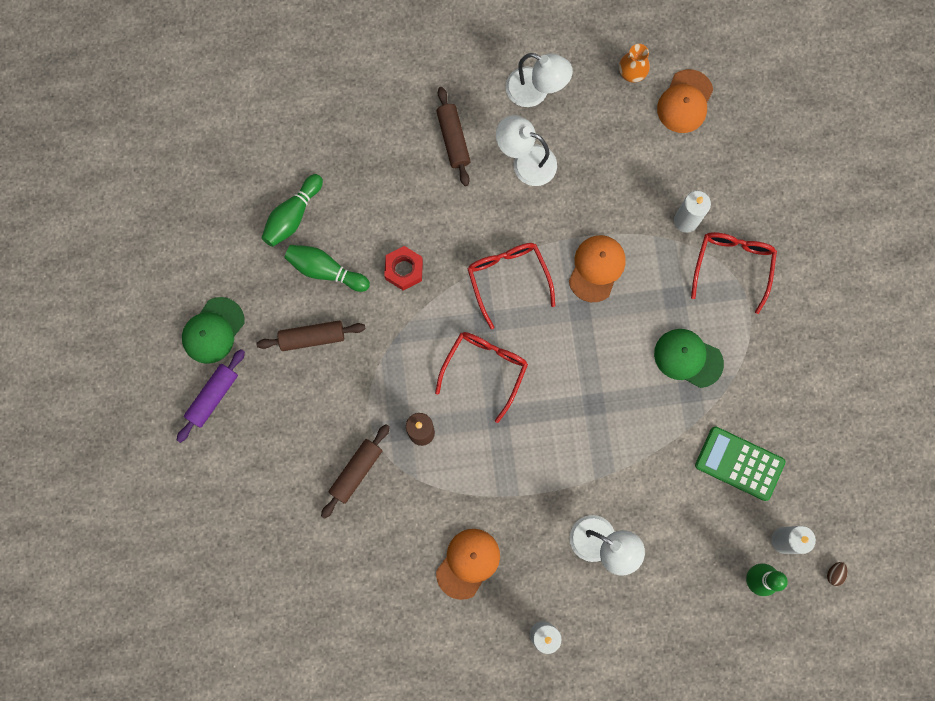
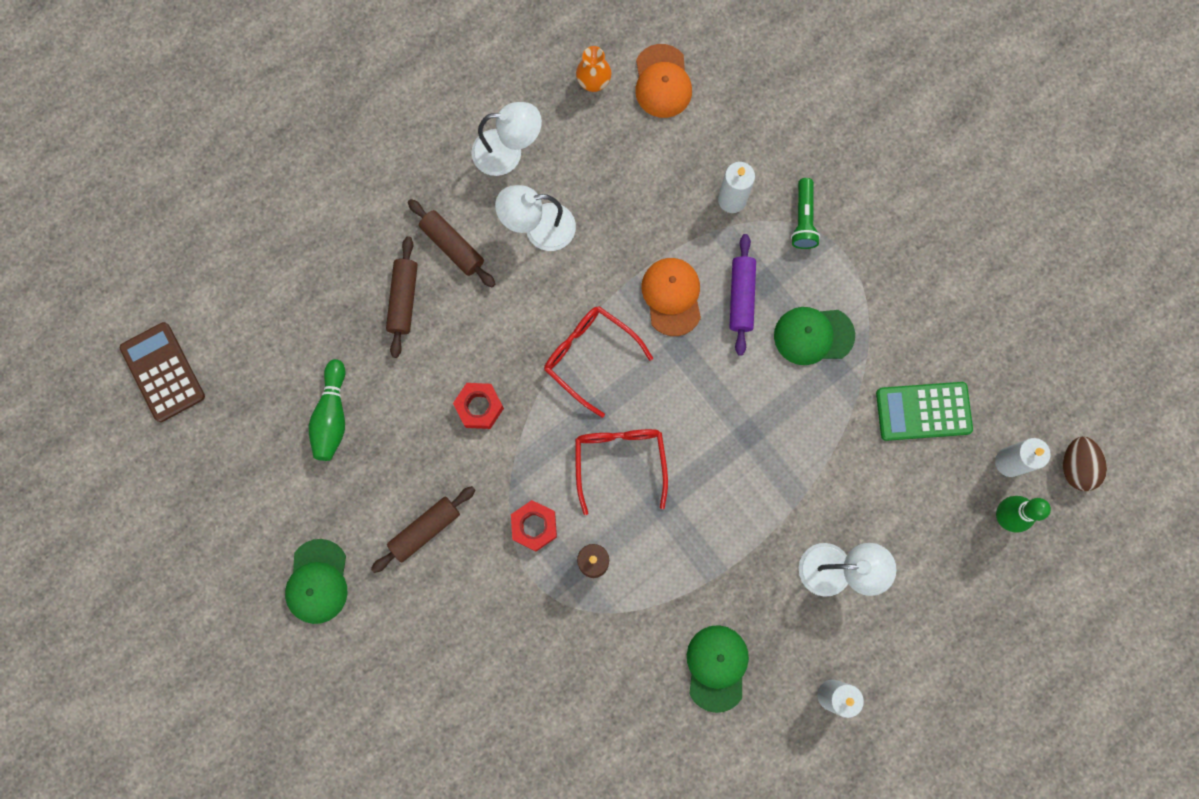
camera: 30 degrees left, 0 degrees up
purple rolling pin [177,349,245,443] -> purple rolling pin moved to [730,234,756,356]
green bowling pin [284,245,370,292] -> none
brown rolling pin [321,424,390,519] -> brown rolling pin moved to [386,236,418,358]
orange cap [436,529,500,600] -> green cap [687,625,749,713]
red glasses [691,232,777,314] -> green flashlight [791,178,820,249]
brown egg [827,562,848,586] -> brown egg [1063,436,1107,491], size x1.93
none -> brown calculator [120,322,205,422]
none -> red nut [511,500,557,551]

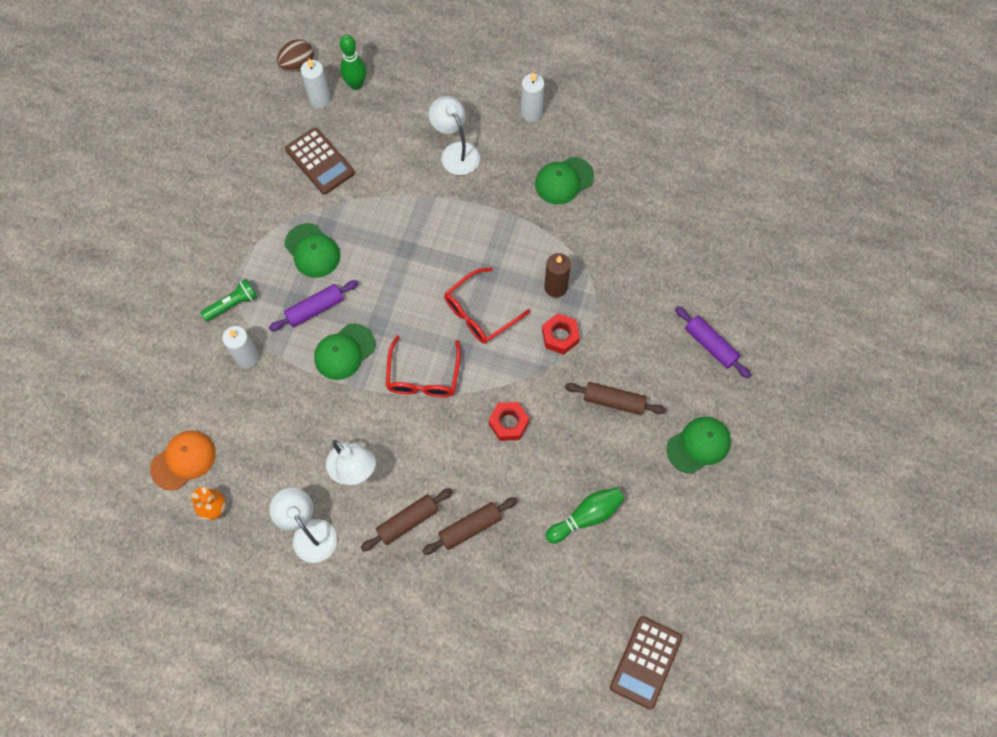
camera: 125 degrees left, 10 degrees down
brown rolling pin [408,199,495,287] -> brown rolling pin turned 45 degrees clockwise [361,488,453,551]
orange cap [642,258,701,336] -> green cap [314,323,375,380]
green calculator [876,382,973,441] -> brown calculator [285,127,355,195]
none -> purple rolling pin [675,306,751,378]

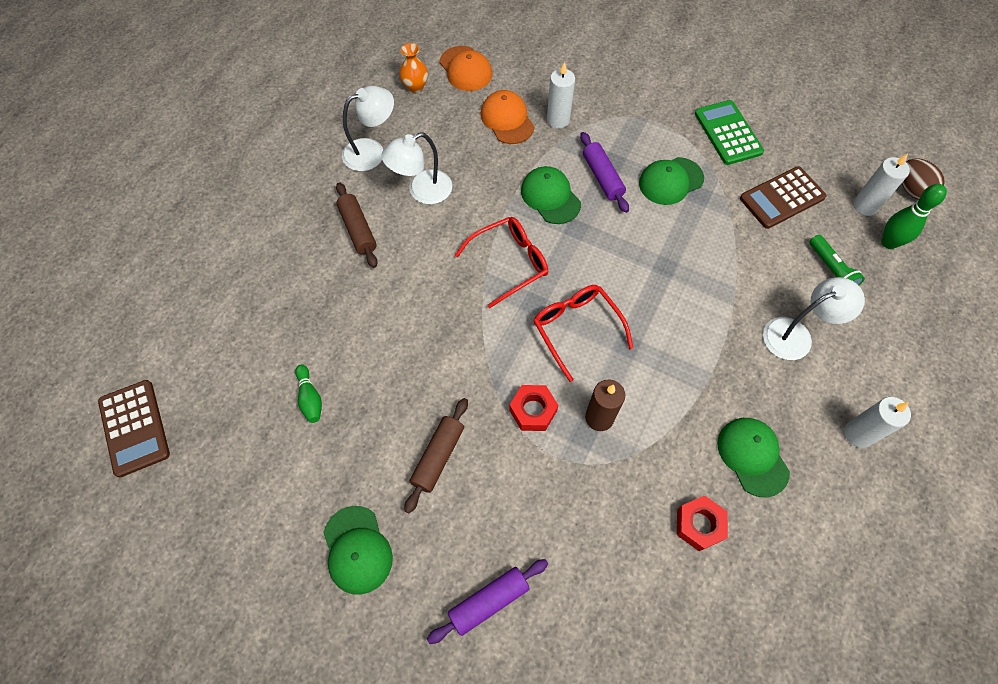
camera: 100 degrees right, 5 degrees down
green flashlight [200,279,258,322] -> green flashlight moved to [809,235,865,285]
red glasses [386,335,461,397] -> red glasses turned 135 degrees clockwise [455,217,548,308]
brown rolling pin [422,497,517,555] -> none
red nut [489,402,529,441] -> red nut moved to [677,495,728,551]
green bowling pin [545,487,625,543] -> green bowling pin [295,364,322,423], size x0.66
brown calculator [610,616,682,710] -> brown calculator turned 150 degrees counterclockwise [98,380,170,477]
none -> orange cap [481,90,535,144]
none -> green calculator [695,100,764,165]

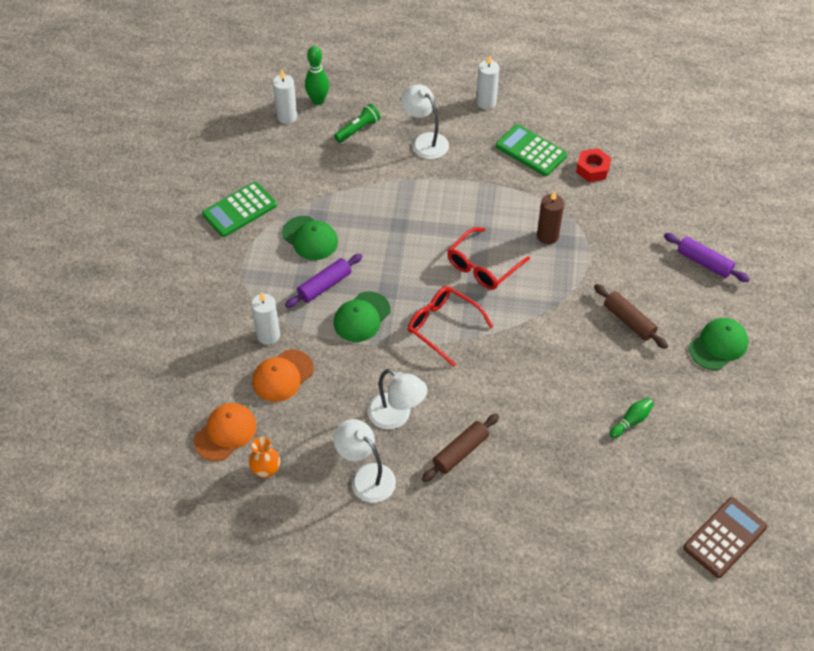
camera: 110 degrees left, 10 degrees down
brown rolling pin [404,398,468,513] -> brown rolling pin turned 45 degrees clockwise [594,284,668,349]
red nut [509,385,558,431] -> none
green cap [717,418,790,497] -> green calculator [496,124,567,176]
brown calculator [740,166,827,229] -> none
brown egg [902,158,945,200] -> none

